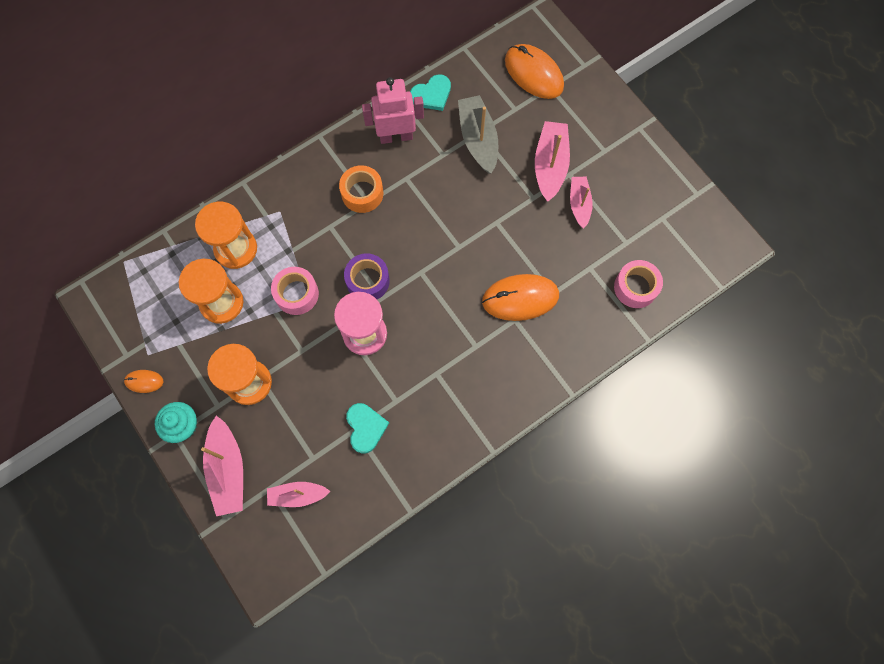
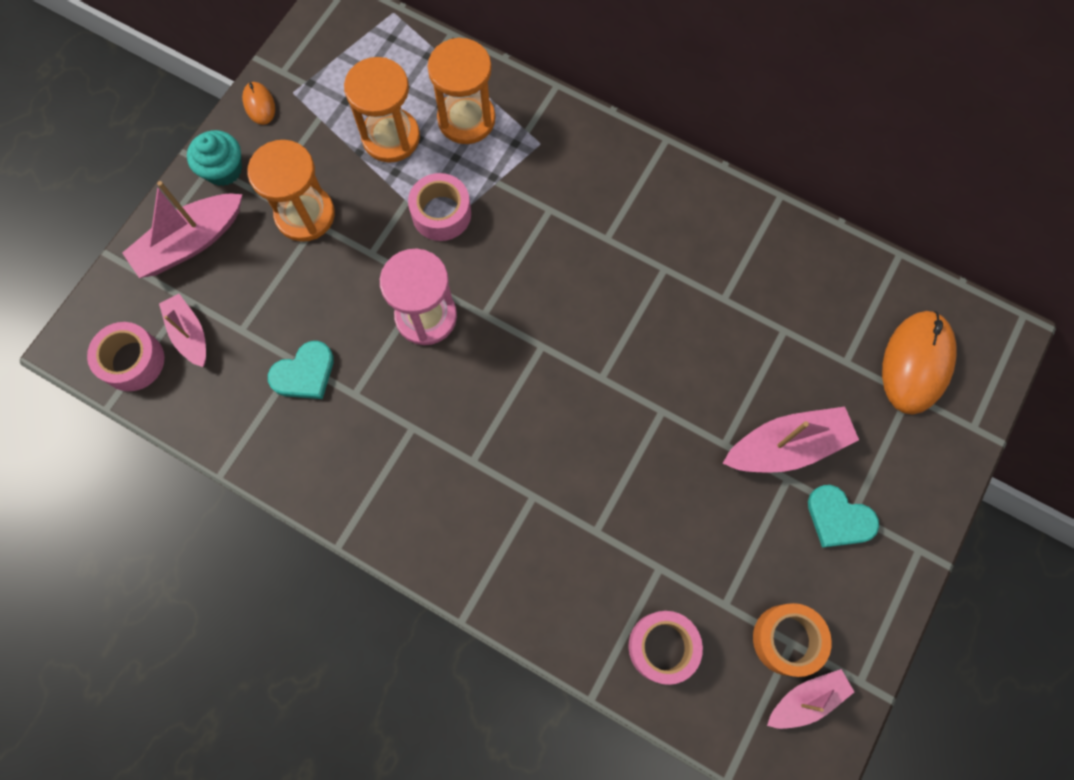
camera: 65 degrees right, 0 degrees up
orange tape [339,165,383,213] -> orange tape moved to [753,603,832,677]
purple tape [344,254,390,299] -> none
pink robot [362,77,424,144] -> none
turquoise heart [410,74,451,111] -> turquoise heart moved to [808,485,879,548]
grey boat [458,95,498,174] -> none
orange mouse [482,274,559,321] -> none
pink boat [570,177,593,229] -> pink boat moved to [767,669,854,729]
none -> pink tape [87,322,164,391]

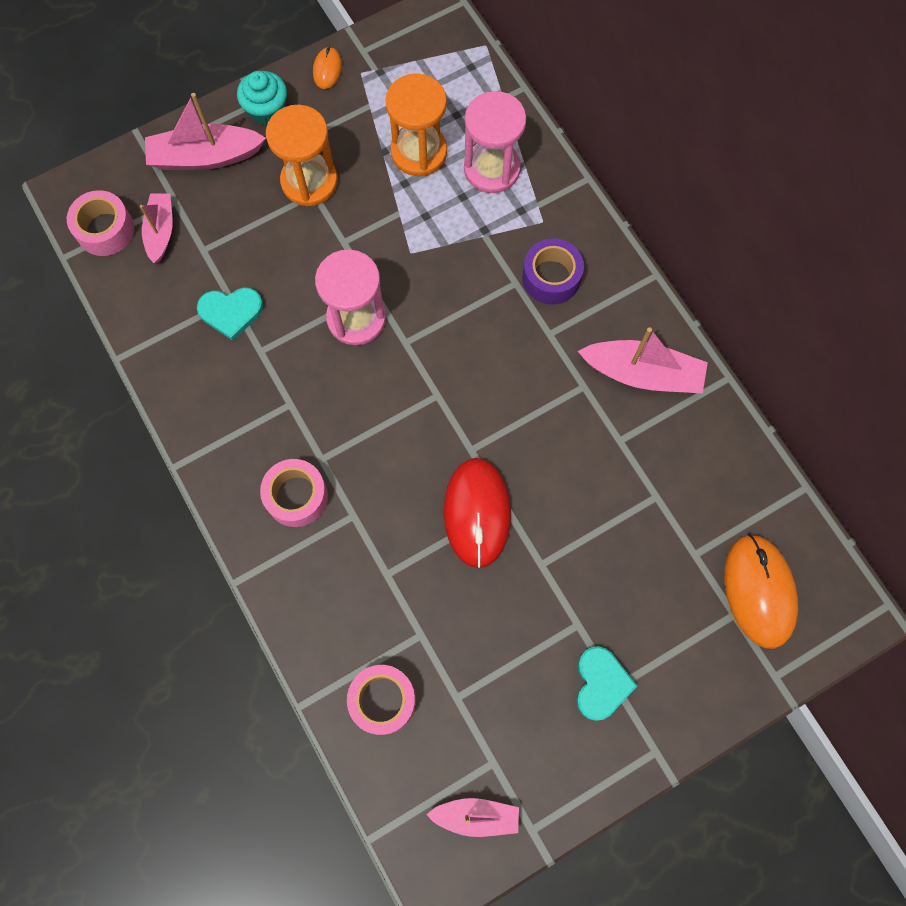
camera: 30 degrees right, 0 degrees up
pink tape [408,173,471,241] -> pink tape moved to [260,459,328,527]
orange hourglass [427,37,495,144] -> pink hourglass [464,91,526,193]
pink boat [722,407,859,473] -> pink boat moved to [578,327,708,394]
orange tape [753,603,832,677] -> none
turquoise heart [808,485,879,548] -> turquoise heart turned 150 degrees counterclockwise [577,646,637,721]
orange mouse [882,311,956,415] -> orange mouse turned 60 degrees counterclockwise [724,534,798,649]
none -> red mouse [443,458,511,568]
none -> purple tape [522,238,584,305]

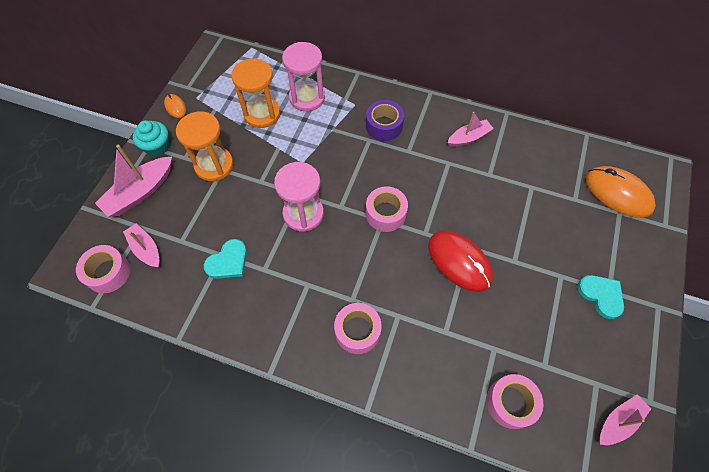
camera: 40 degrees left, 10 degrees down
pink boat [578,327,708,394] -> pink boat [447,112,494,147], size x0.63
none -> pink tape [366,186,408,232]

